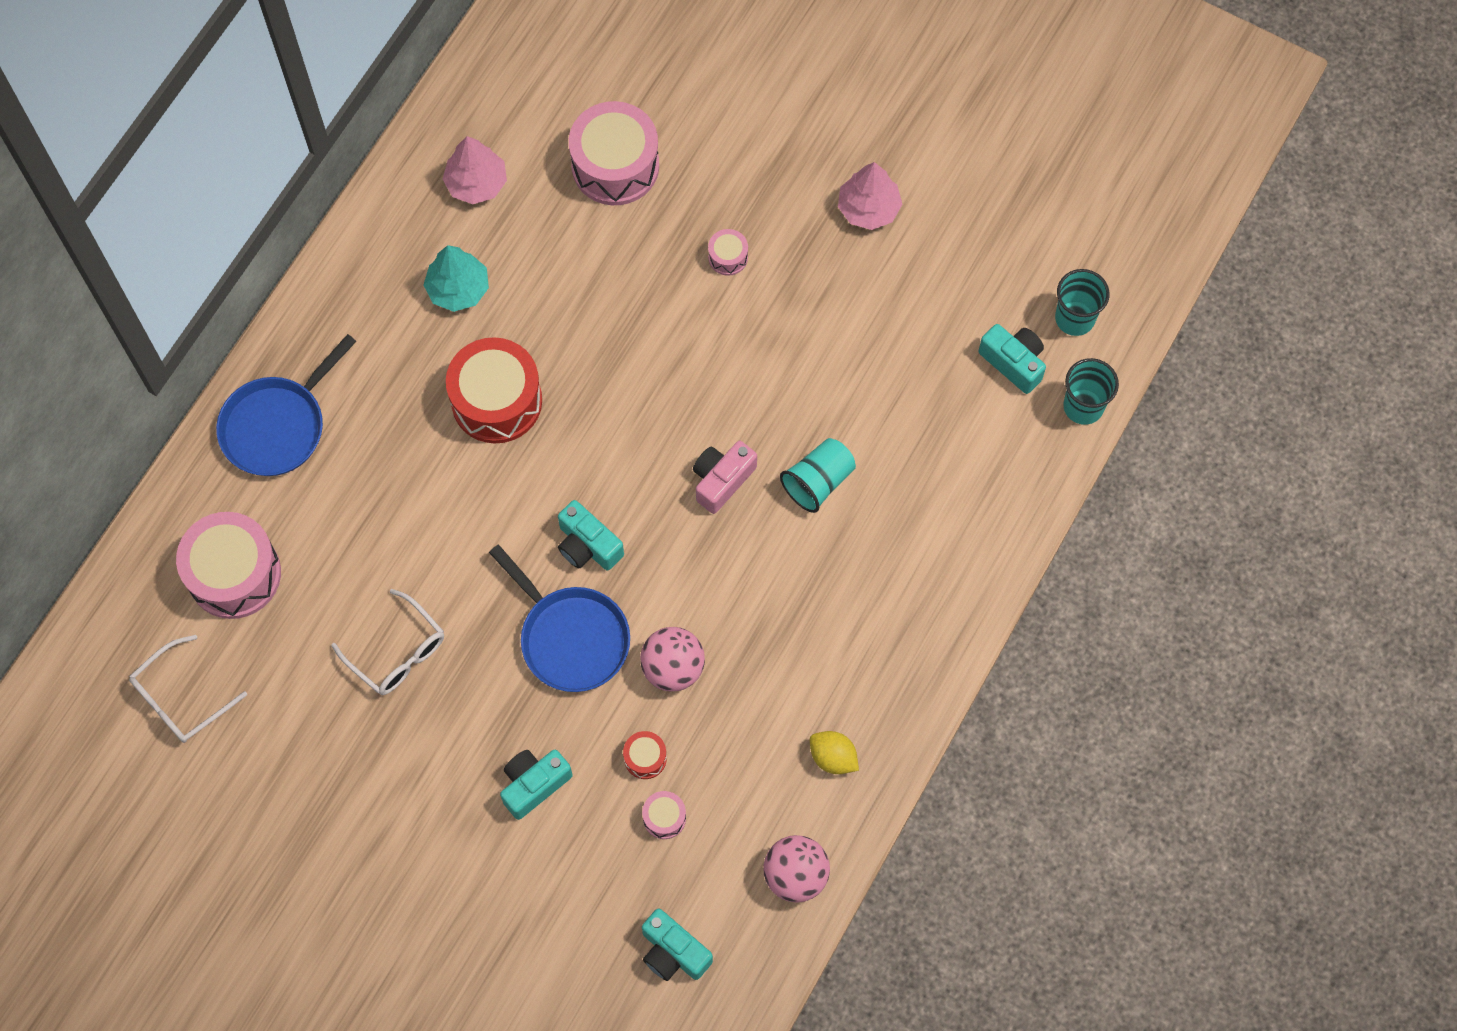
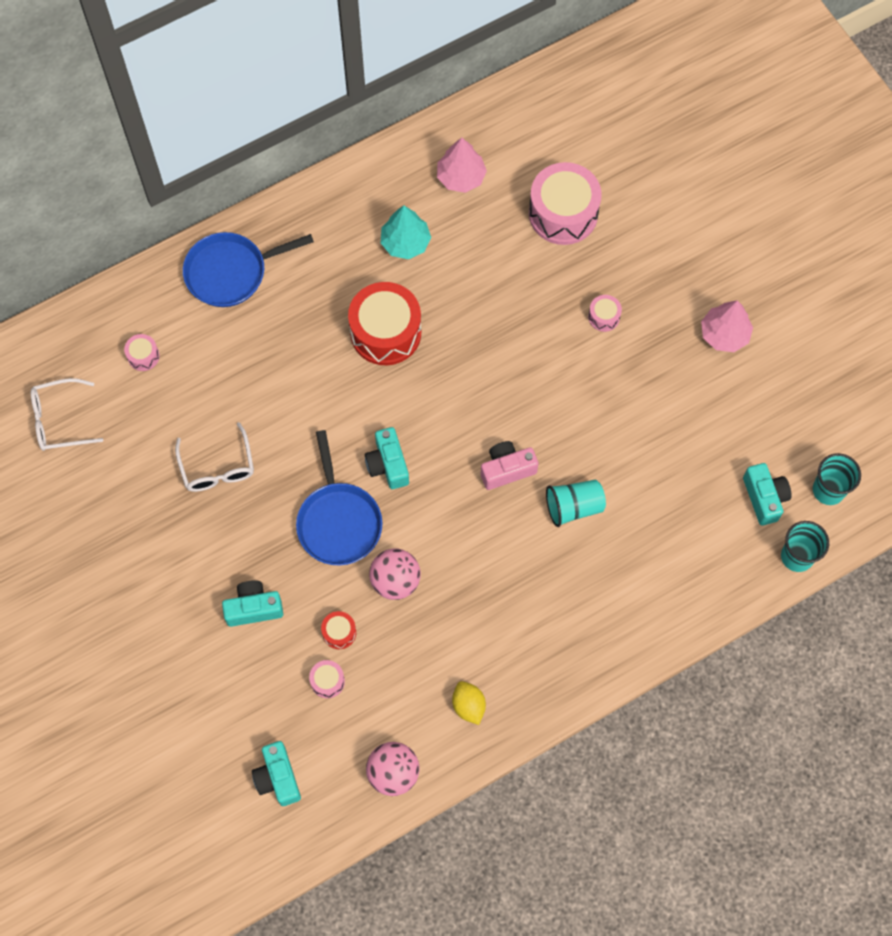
camera: 30 degrees right, 0 degrees up
pink drum [176,512,281,619] -> pink drum [124,334,160,371], size x0.45

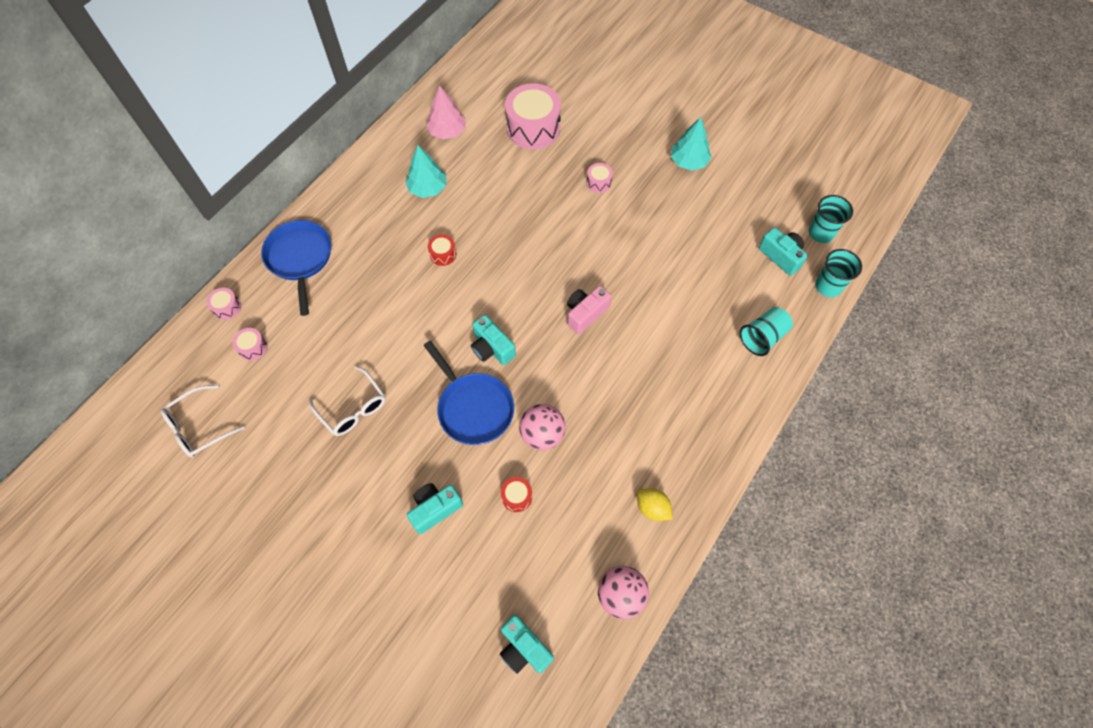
camera: 25 degrees left, 5 degrees down
blue pan [183,232,314,307] -> blue pan turned 120 degrees clockwise [261,220,331,316]
pink drum [309,660,345,698] -> pink drum moved to [206,288,241,320]
red drum [348,282,421,365] -> red drum [428,234,456,266], size x0.45
turquoise cup [546,480,606,527] -> turquoise cup moved to [740,307,793,356]
pink tree [701,300,753,352] -> turquoise tree [671,117,712,171]

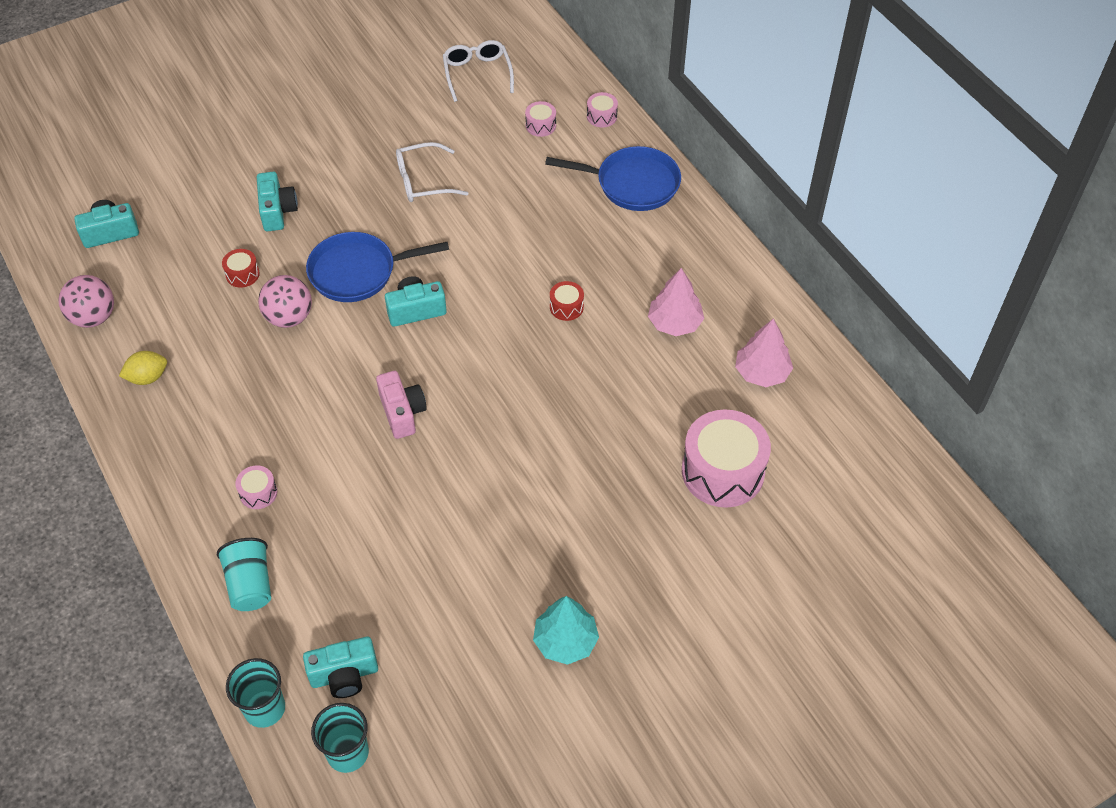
camera: 115 degrees right, 10 degrees down
turquoise tree [405,145,446,198] -> pink tree [648,268,704,336]
pink drum [587,163,613,193] -> pink drum moved to [235,465,277,509]

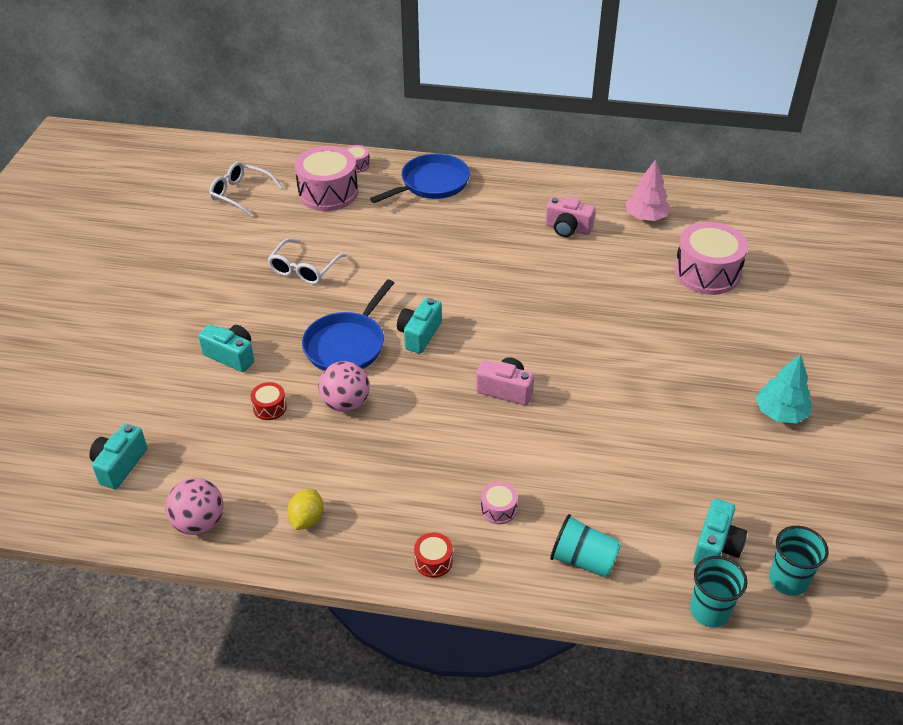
camera: 50 degrees left, 10 degrees down
pink drum [525,101,556,137] -> pink drum [294,146,358,211], size x2.24
red drum [550,281,584,321] -> red drum moved to [414,532,453,578]
pink tree [648,268,704,336] -> pink camera [545,197,595,237]

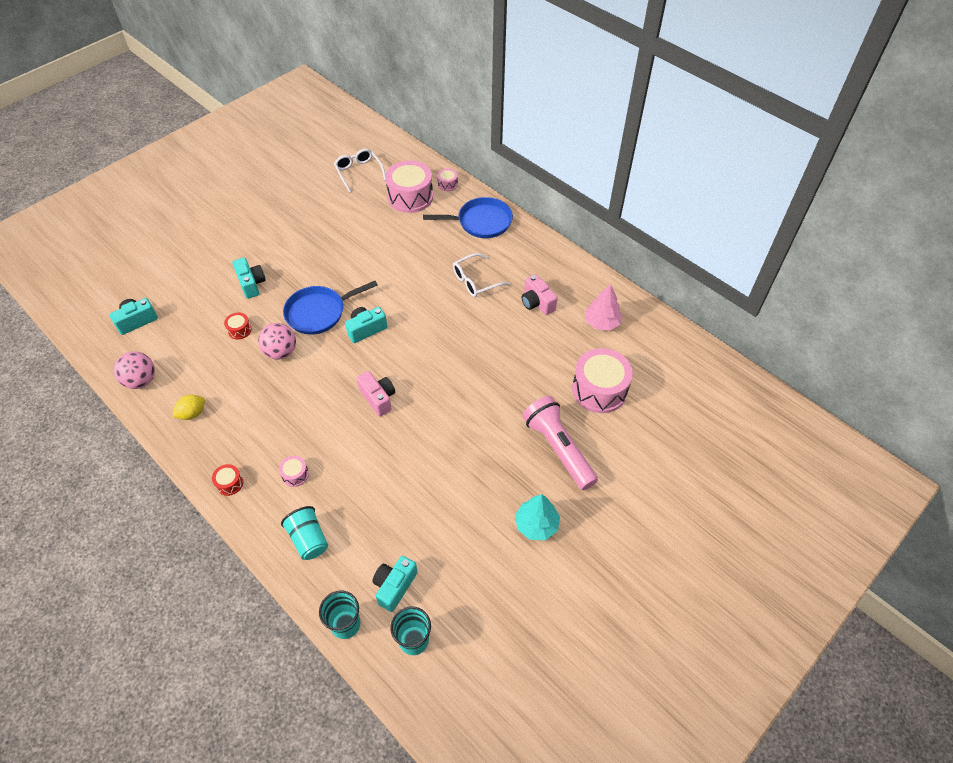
camera: 35 degrees right, 10 degrees up
white glasses [267,238,347,285] -> white glasses moved to [453,253,510,297]
turquoise camera [693,499,747,565] -> turquoise camera turned 150 degrees clockwise [372,556,418,612]
none -> pink flashlight [522,396,598,490]

